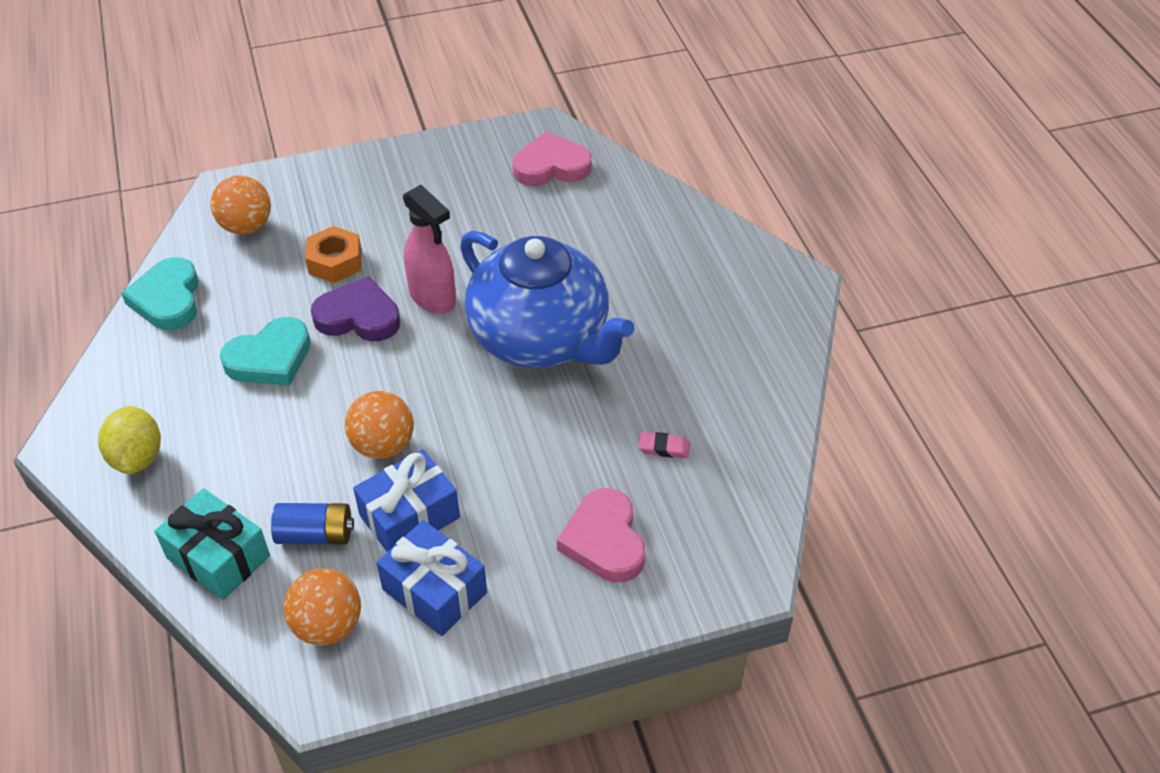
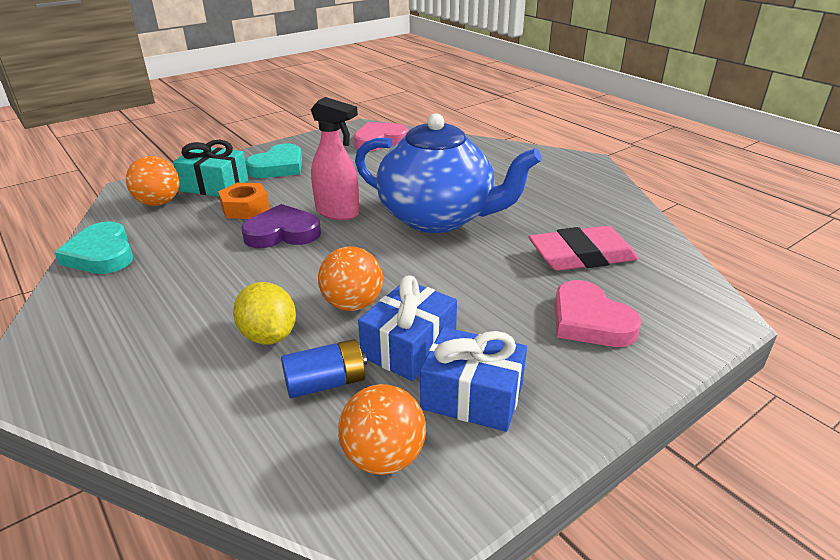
camera: 20 degrees left, 15 degrees down
yellow lemon [98,406,161,474] -> yellow lemon moved to [233,282,296,344]
turquoise gift [155,488,270,600] -> turquoise gift moved to [173,140,248,197]
turquoise heart [220,317,311,386] -> turquoise heart moved to [246,144,302,178]
pink eraser [639,432,690,458] -> pink eraser [529,226,639,271], size x2.41

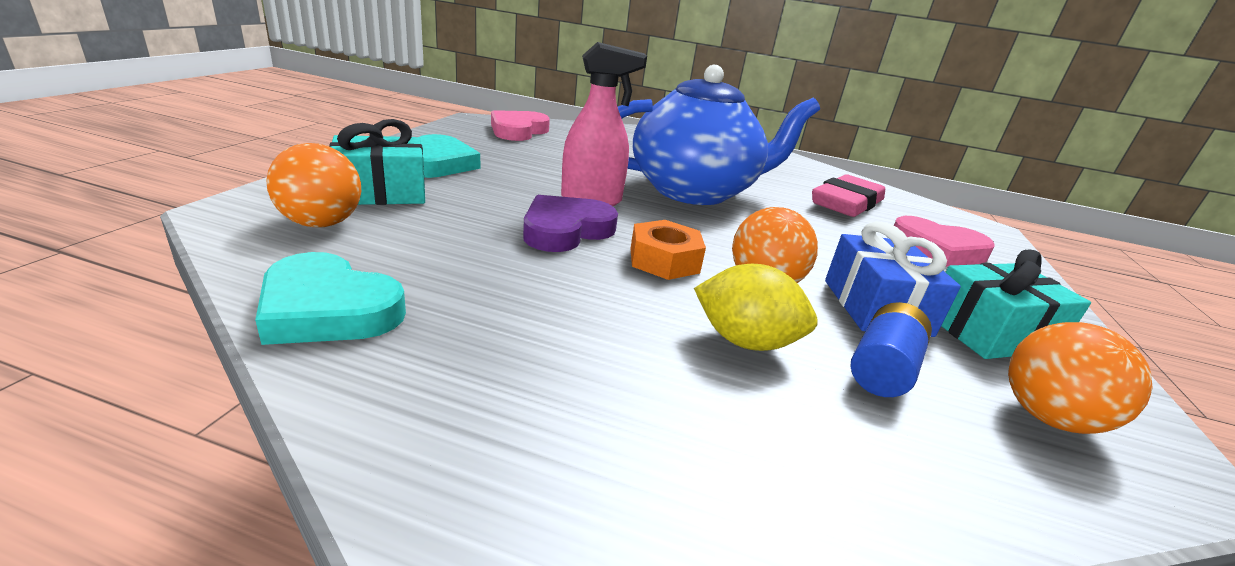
camera: 40 degrees left, 5 degrees down
orange nut [218,182,270,219] -> orange nut moved to [630,220,706,280]
blue gift [420,327,527,432] -> turquoise gift [941,250,1091,359]

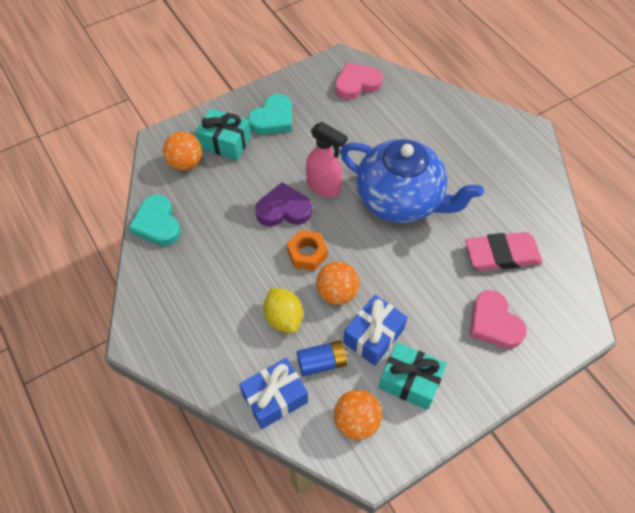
camera: 45 degrees right, 30 degrees up
none -> blue gift [239,358,308,429]

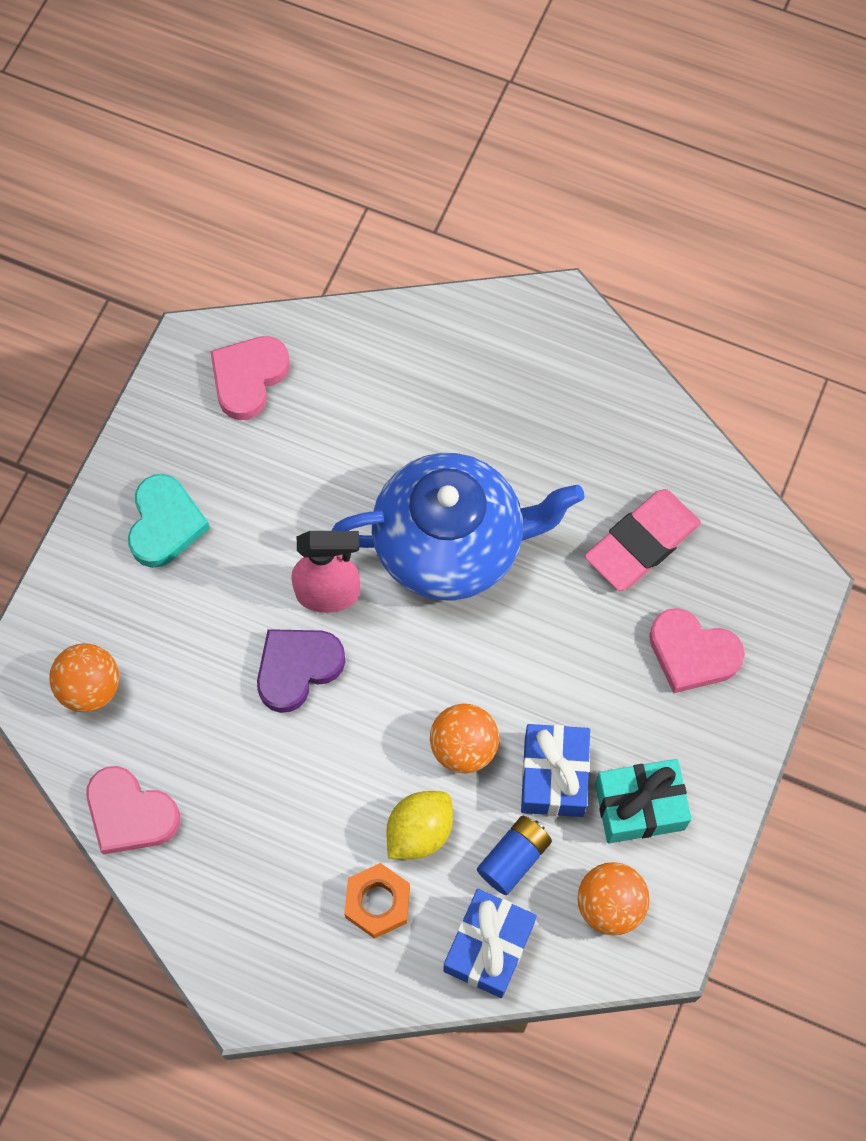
camera: 35 degrees left, 10 degrees up
turquoise heart [129,195,181,246] -> pink heart [86,766,180,854]
turquoise gift [195,108,251,160] -> none
yellow lemon [264,288,303,333] -> yellow lemon turned 75 degrees counterclockwise [386,791,453,859]
orange nut [287,230,328,271] -> orange nut moved to [344,863,410,939]

